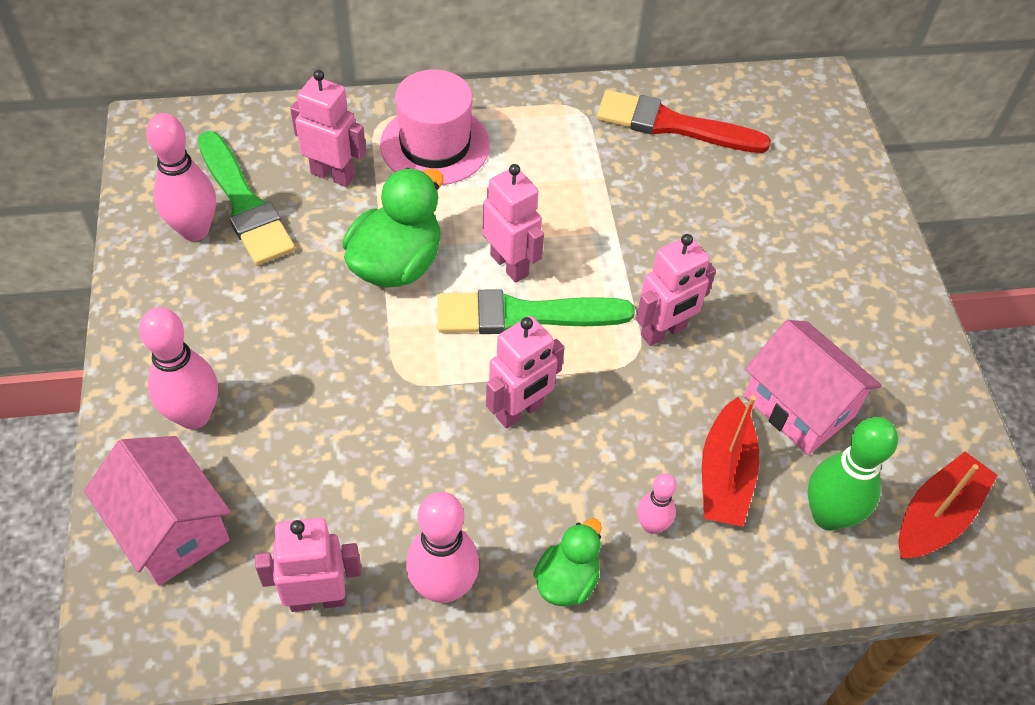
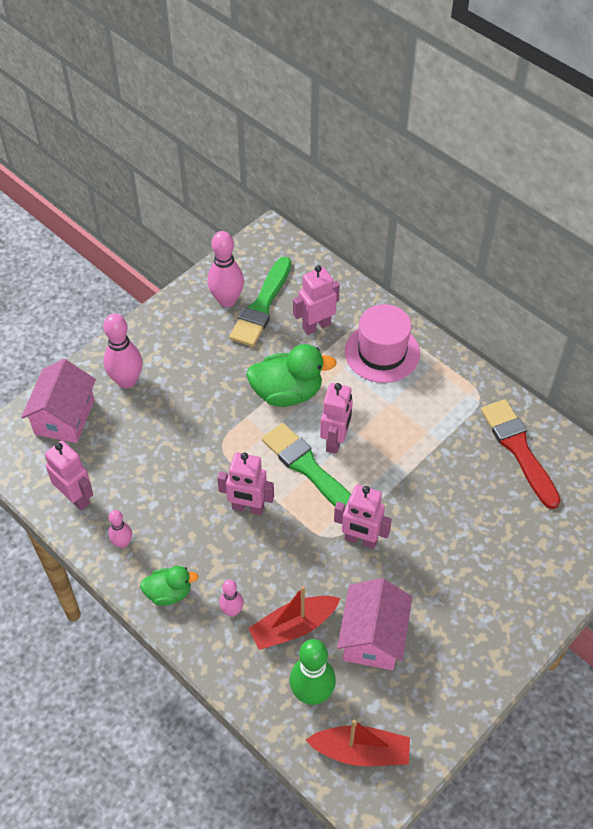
camera: 55 degrees right, 0 degrees up
pink robot [290,70,366,187] -> pink robot turned 105 degrees counterclockwise [293,265,340,335]
pink bowling pin [406,492,479,603] -> pink bowling pin [108,510,132,548], size x0.56

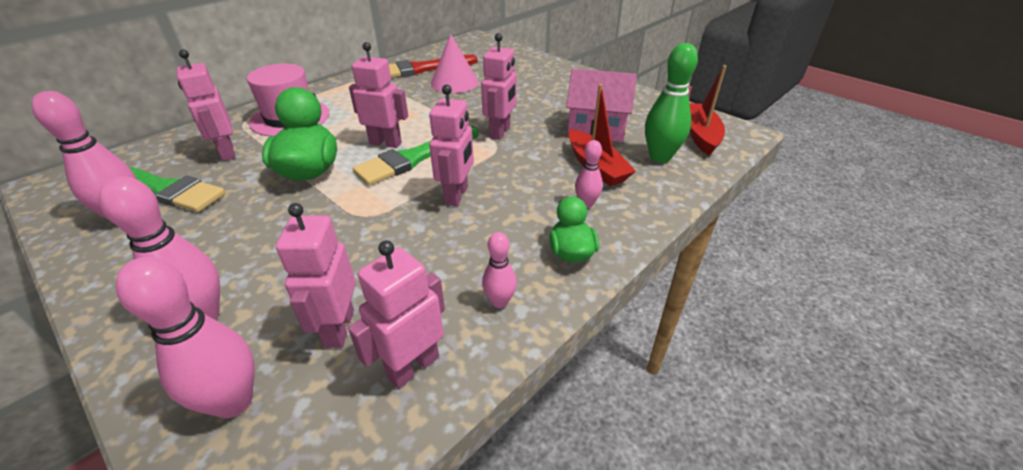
camera: 90 degrees left, 15 degrees down
pink house [21,359,96,443] -> pink bowling pin [116,257,255,418]
none -> pink robot [276,203,356,348]
none -> pink cone [431,34,479,93]

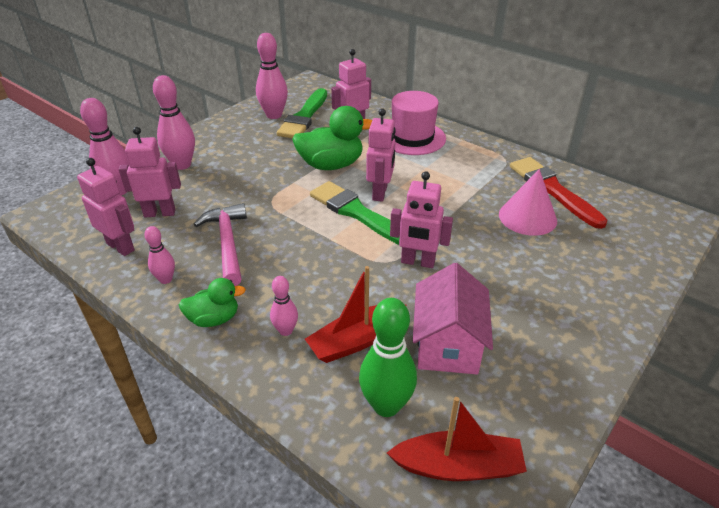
camera: 85 degrees right, 0 degrees up
pink robot [429,85,474,206] -> none
none -> pink hammer [193,203,247,286]

